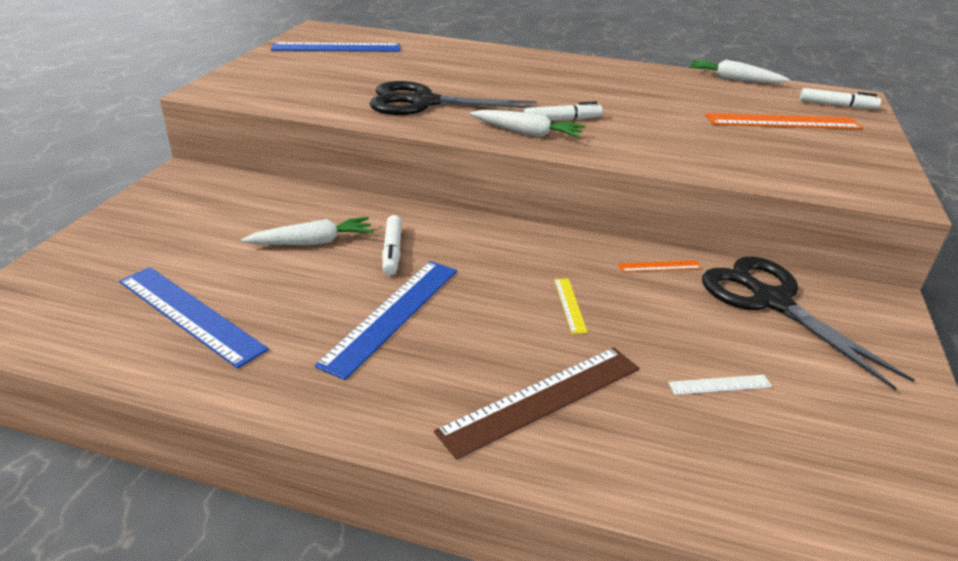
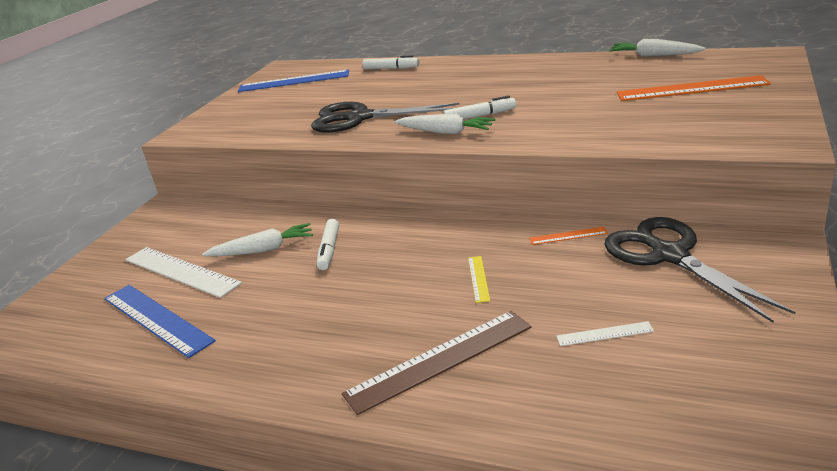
camera: 10 degrees right, 5 degrees down
blue ruler [314,261,457,380] -> none
white marker [800,88,881,109] -> white marker moved to [362,55,419,69]
none -> white ruler [125,247,242,298]

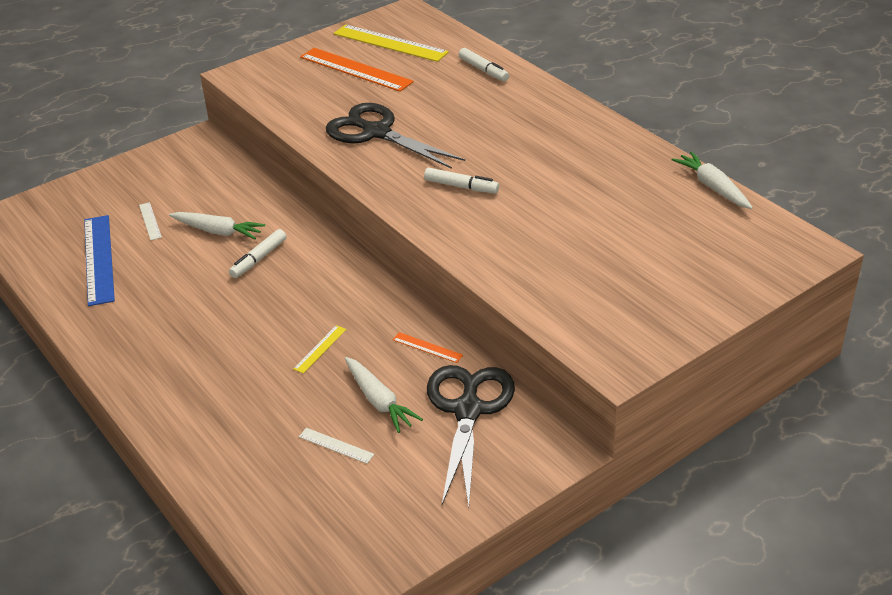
camera: 30 degrees right, 10 degrees up
white ruler [125,247,242,298] -> white ruler [139,202,162,240], size x0.46
blue ruler [238,70,349,92] -> yellow ruler [333,24,449,62]
brown ruler [342,311,532,415] -> none
white carrot [394,114,495,134] -> white carrot moved to [345,357,423,433]
orange ruler [617,75,771,101] -> orange ruler moved to [300,48,414,92]

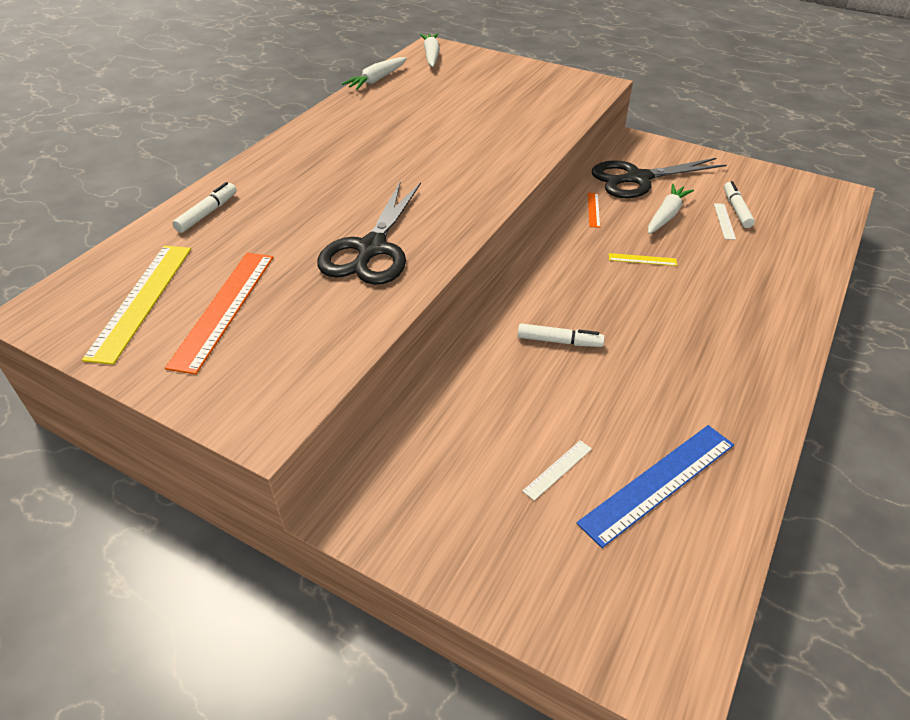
camera: 115 degrees left, 5 degrees up
white carrot [169,212,265,239] -> white carrot moved to [420,33,440,67]
white marker [424,168,499,194] -> white marker moved to [724,181,755,228]

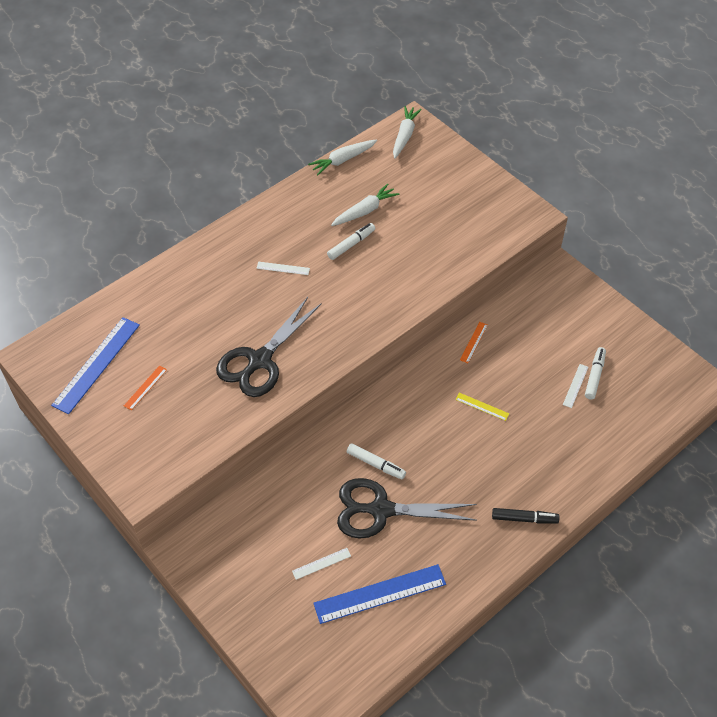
camera: 20 degrees right, 10 degrees up
yellow ruler [82,246,191,365] -> blue ruler [51,317,140,414]
orange ruler [165,253,274,375] -> orange ruler [124,365,167,410], size x0.46
white marker [172,182,237,233] -> white marker moved to [327,223,375,260]
black scissors [592,158,727,198] -> black scissors moved to [337,478,477,538]
white carrot [648,184,694,234] -> white carrot moved to [331,183,399,226]
none -> white ruler [256,262,310,275]
none -> black marker [492,508,560,524]

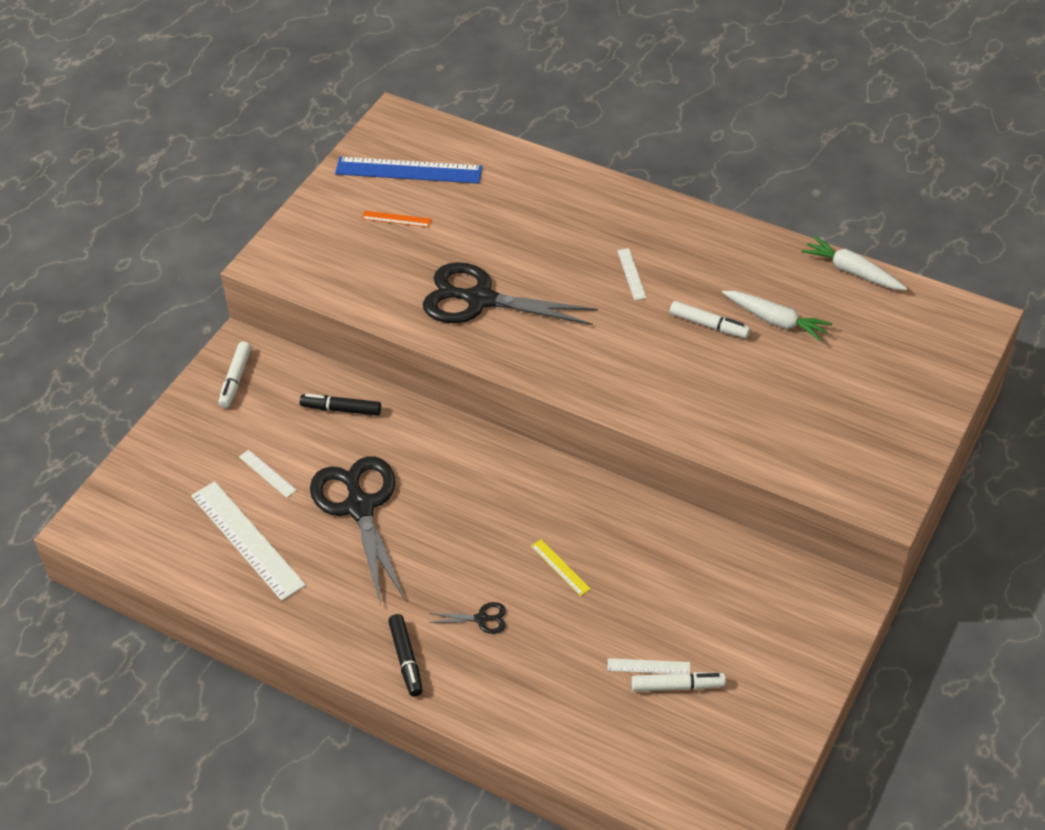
camera: 70 degrees right, 5 degrees down
blue ruler [314,564,446,624] -> white ruler [191,481,306,601]
white marker [347,443,406,479] -> white marker moved to [218,342,251,408]
white carrot [393,106,422,159] -> none
yellow ruler [455,393,509,421] -> yellow ruler turned 45 degrees counterclockwise [531,539,591,596]
orange ruler [460,322,488,363] -> none
none -> black marker [300,394,381,416]
none -> black scissors [429,602,506,634]

